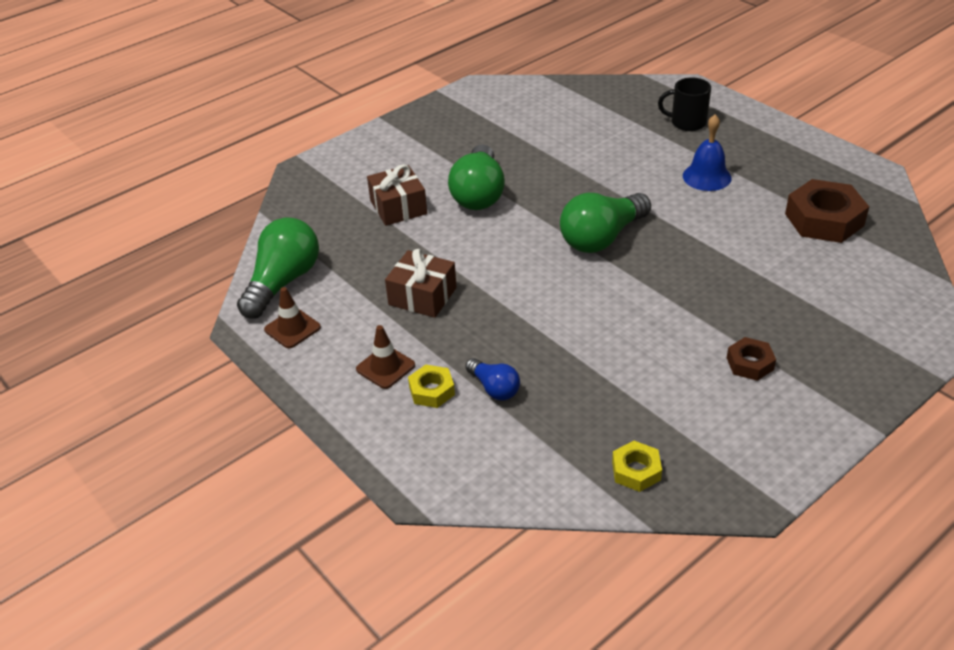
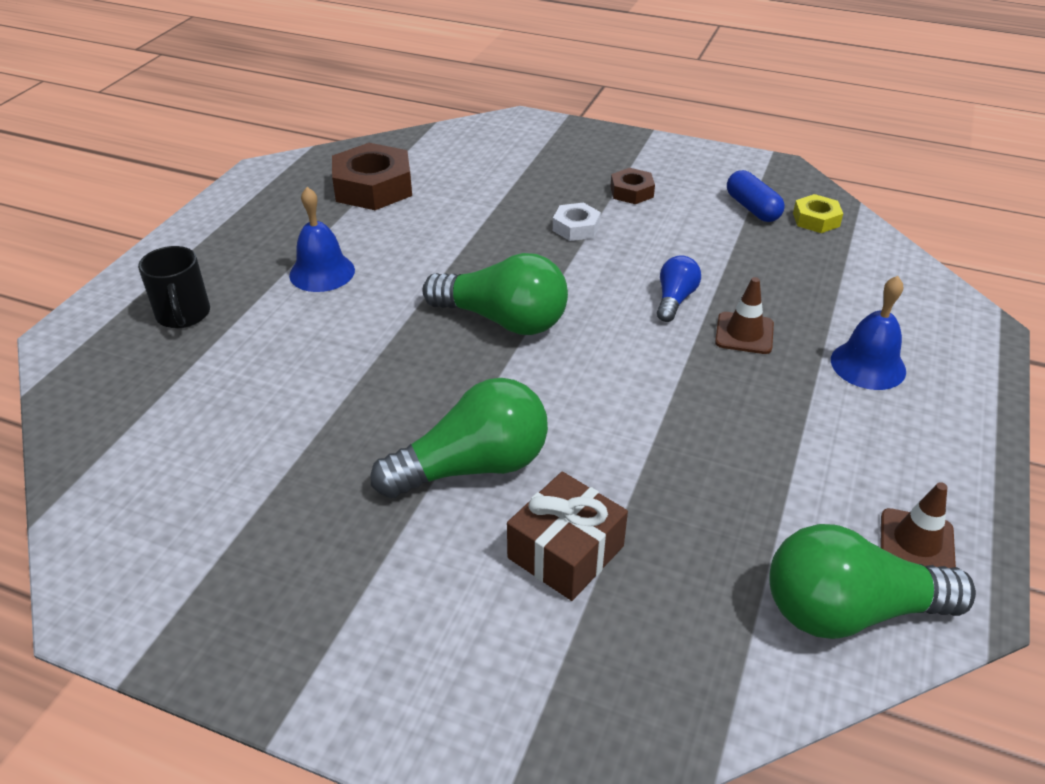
camera: 120 degrees left, 0 degrees up
brown traffic cone [356,325,415,389] -> brown traffic cone moved to [715,277,774,354]
brown gift [385,249,457,318] -> none
yellow nut [408,365,455,408] -> blue bell [831,276,906,390]
blue light bulb [465,358,520,400] -> blue light bulb moved to [657,255,701,322]
none -> white nut [553,203,601,241]
none -> blue capsule [727,170,785,222]

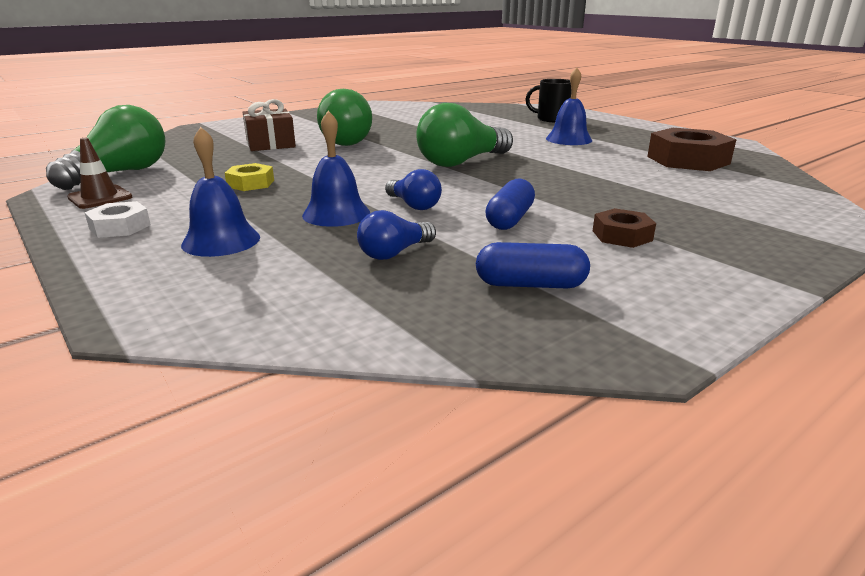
camera: 120 degrees right, 15 degrees down
white nut [553,203,601,241] -> white nut moved to [84,201,151,238]
brown traffic cone [715,277,774,354] -> blue bell [302,111,370,227]
yellow nut [793,194,843,233] -> yellow nut moved to [225,163,274,191]
none -> blue light bulb [357,210,436,260]
none -> blue capsule [485,179,535,230]

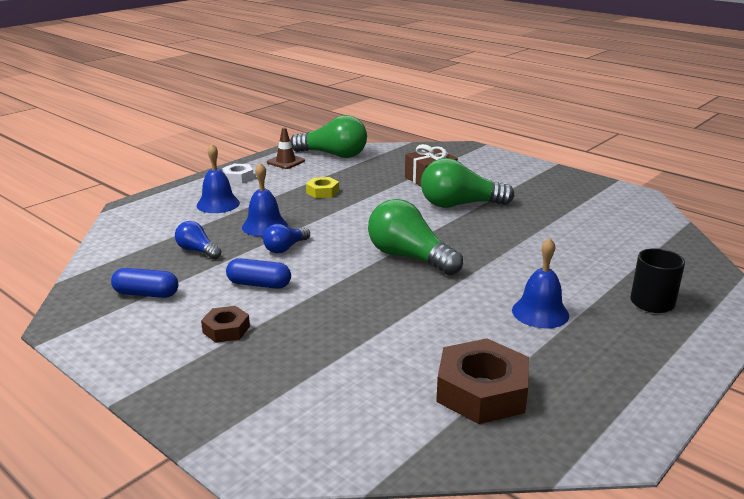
camera: 80 degrees right, 0 degrees up
blue capsule [476,242,590,288] -> blue capsule turned 75 degrees counterclockwise [111,268,178,298]

